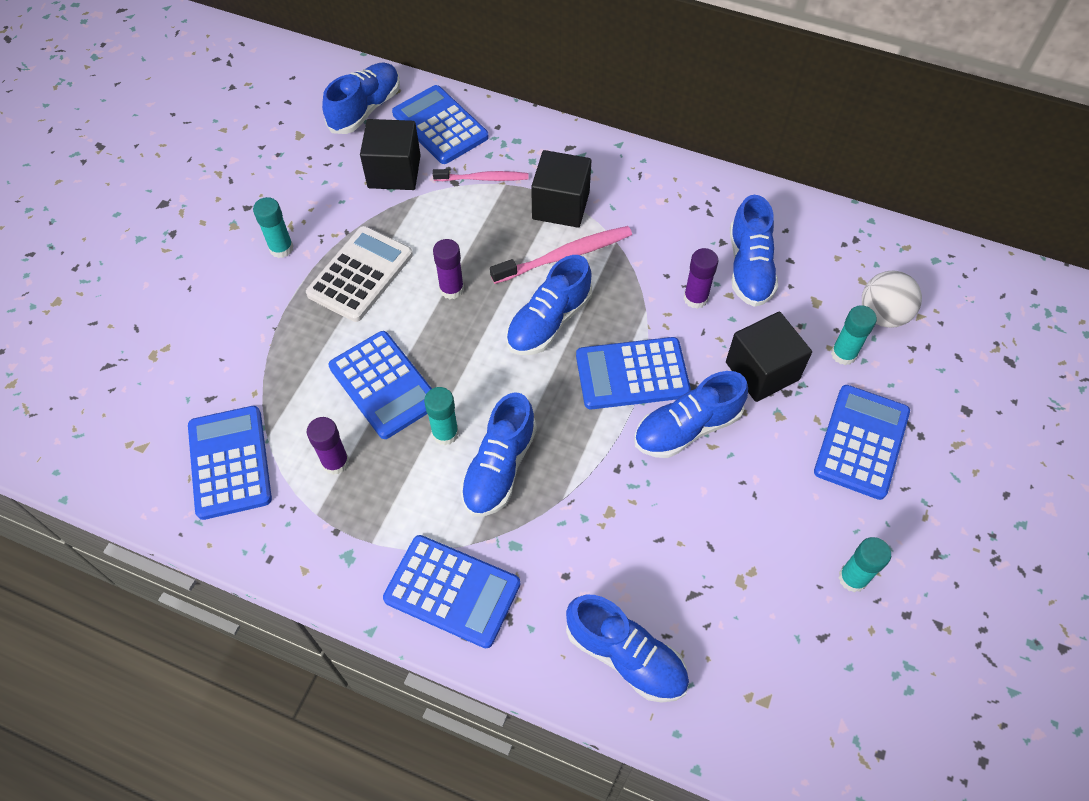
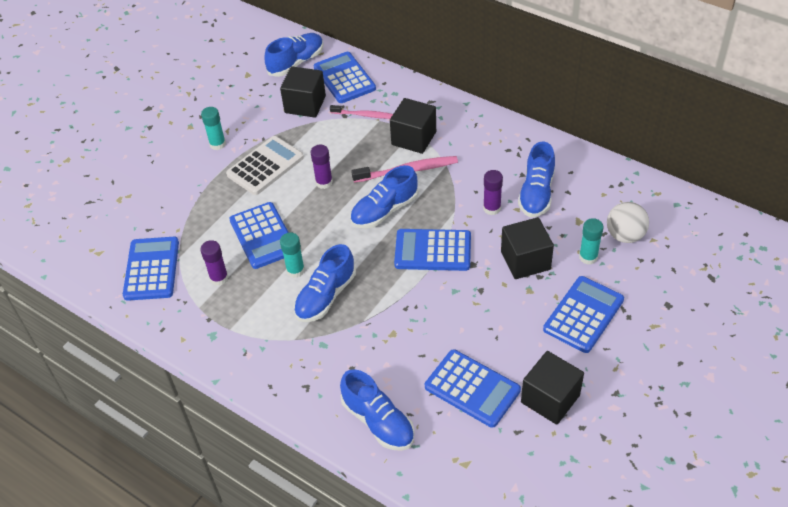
camera: 15 degrees right, 10 degrees down
blue calculator [383,535,520,648] -> blue calculator moved to [425,349,521,428]
blue shoe [634,371,748,458] -> none
turquoise glue stick [838,537,891,592] -> black cube [521,351,584,425]

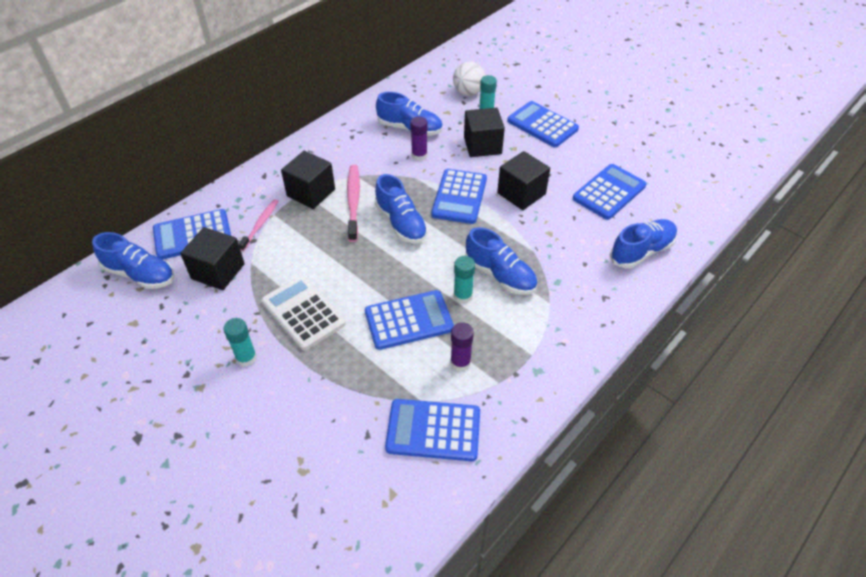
camera: 85 degrees left, 0 degrees up
blue shoe [264,33,324,77] -> blue shoe turned 150 degrees clockwise [92,232,174,289]
purple glue stick [311,145,333,189] -> none
black cube [521,351,584,425] -> black cube moved to [497,151,550,210]

